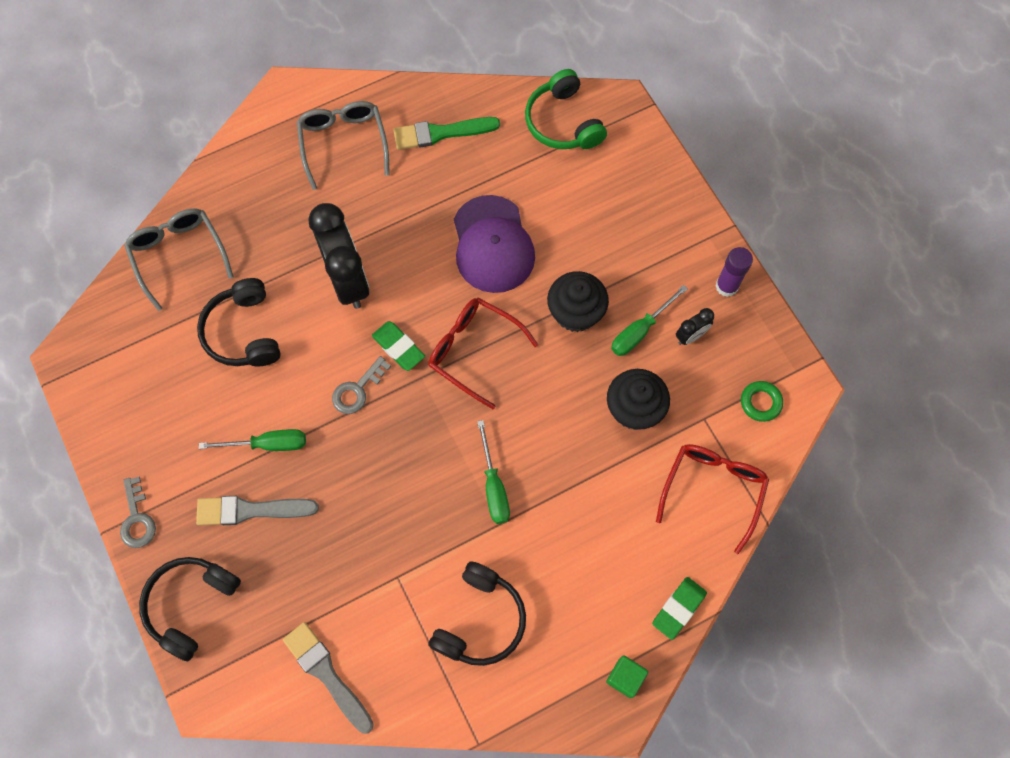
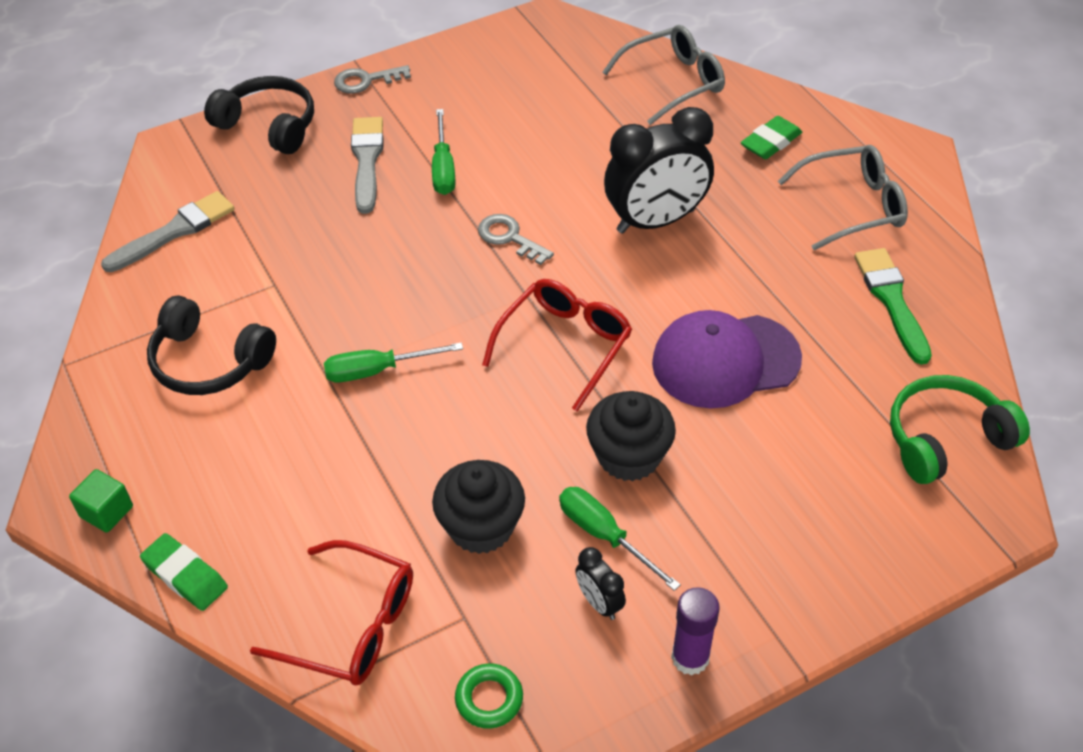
camera: 90 degrees right, 20 degrees down
black headphones [197,278,281,366] -> none
green eraser [372,321,425,371] -> green eraser moved to [741,116,802,159]

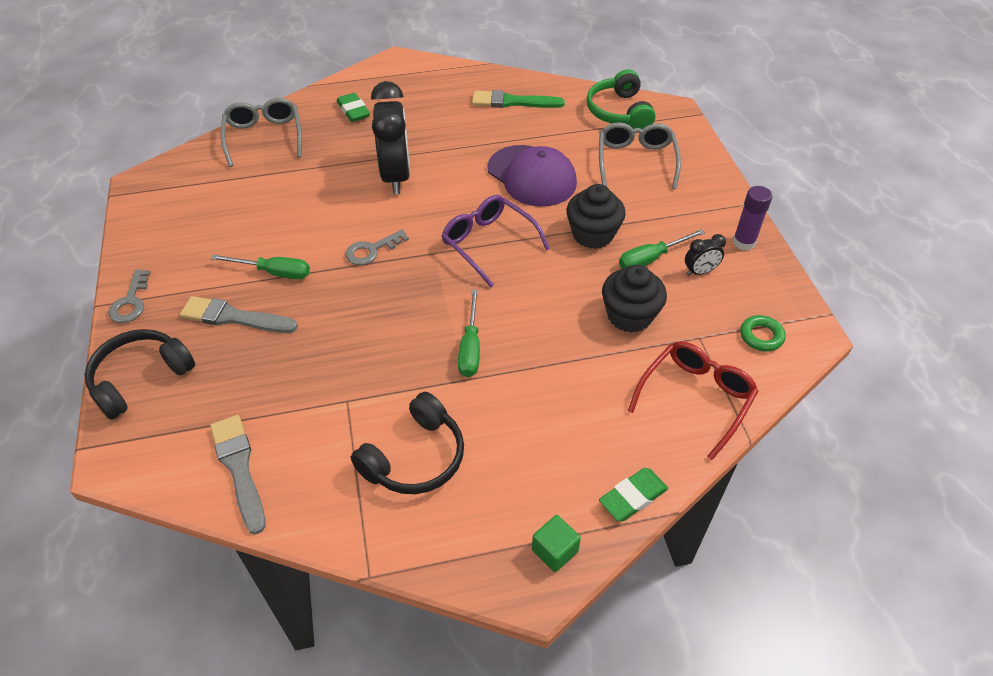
camera: 75 degrees left, 0 degrees up
red glasses [482,279,632,412] -> purple glasses [442,195,550,287]
purple cap [652,310,802,408] -> purple cap turned 45 degrees counterclockwise [487,145,577,207]
grey glasses [778,145,908,250] -> grey glasses moved to [599,122,681,189]

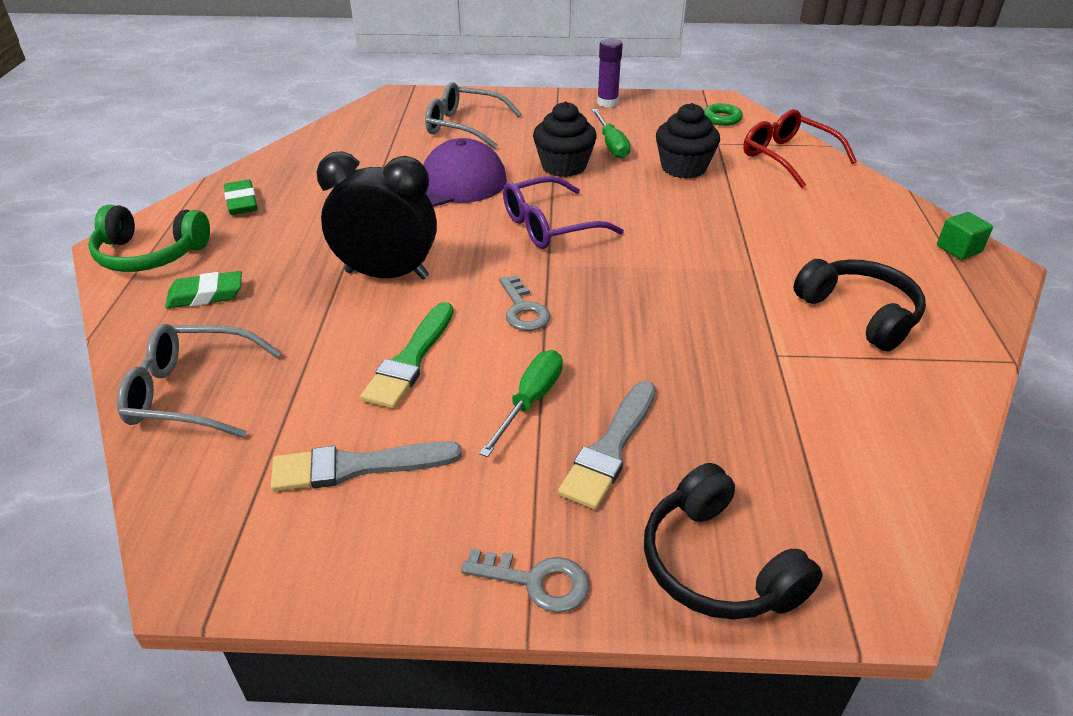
camera: 75 degrees left, 10 degrees down
grey brush [210,415,265,535] -> grey brush moved to [271,441,462,491]
green screwdriver [458,289,480,377] -> none
green brush [472,90,565,108] -> green brush moved to [361,302,454,409]
green headphones [586,69,656,129] -> green headphones moved to [88,205,210,272]
green eraser [599,468,668,521] -> green eraser moved to [224,180,258,215]
black clock [685,234,726,276] -> none

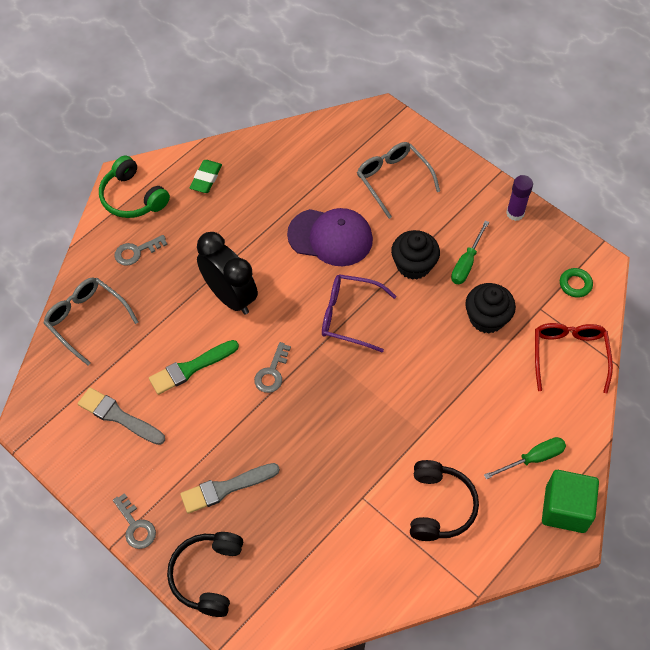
camera: 40 degrees right, 20 degrees up
green eraser [165,271,242,309] -> grey key [114,235,167,266]
green screwdriver [479,350,563,457] -> green screwdriver moved to [484,437,566,479]
green cube [937,212,993,260] -> green cube [542,470,599,533], size x1.86

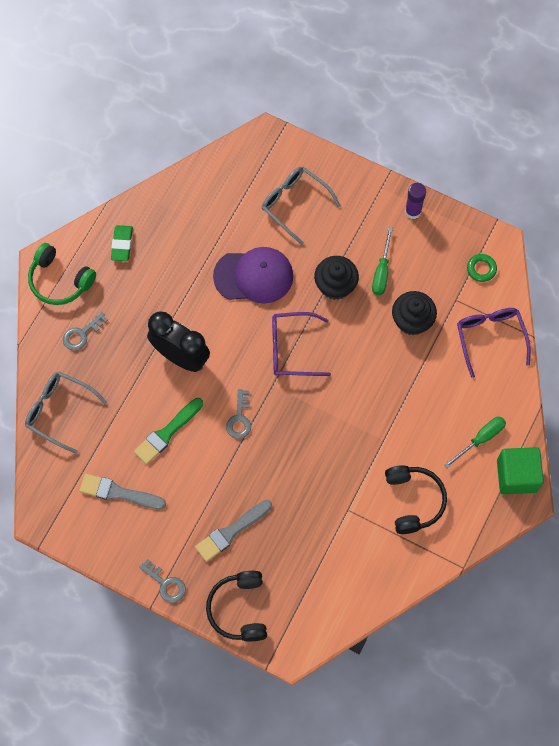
camera: 15 degrees left, 10 degrees up
red glasses [535,323,613,393] -> purple glasses [457,308,531,378]

